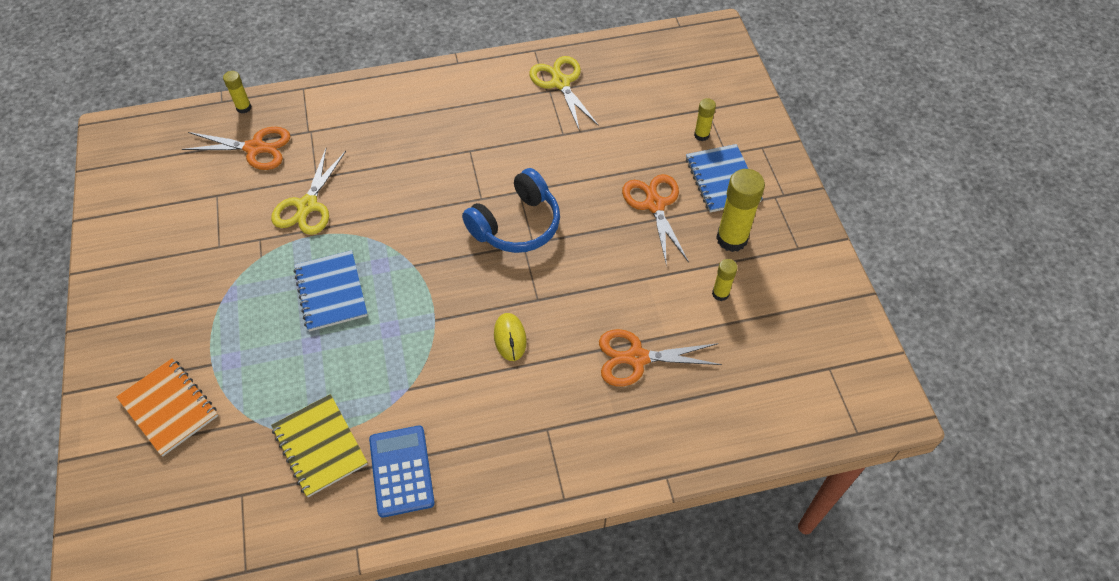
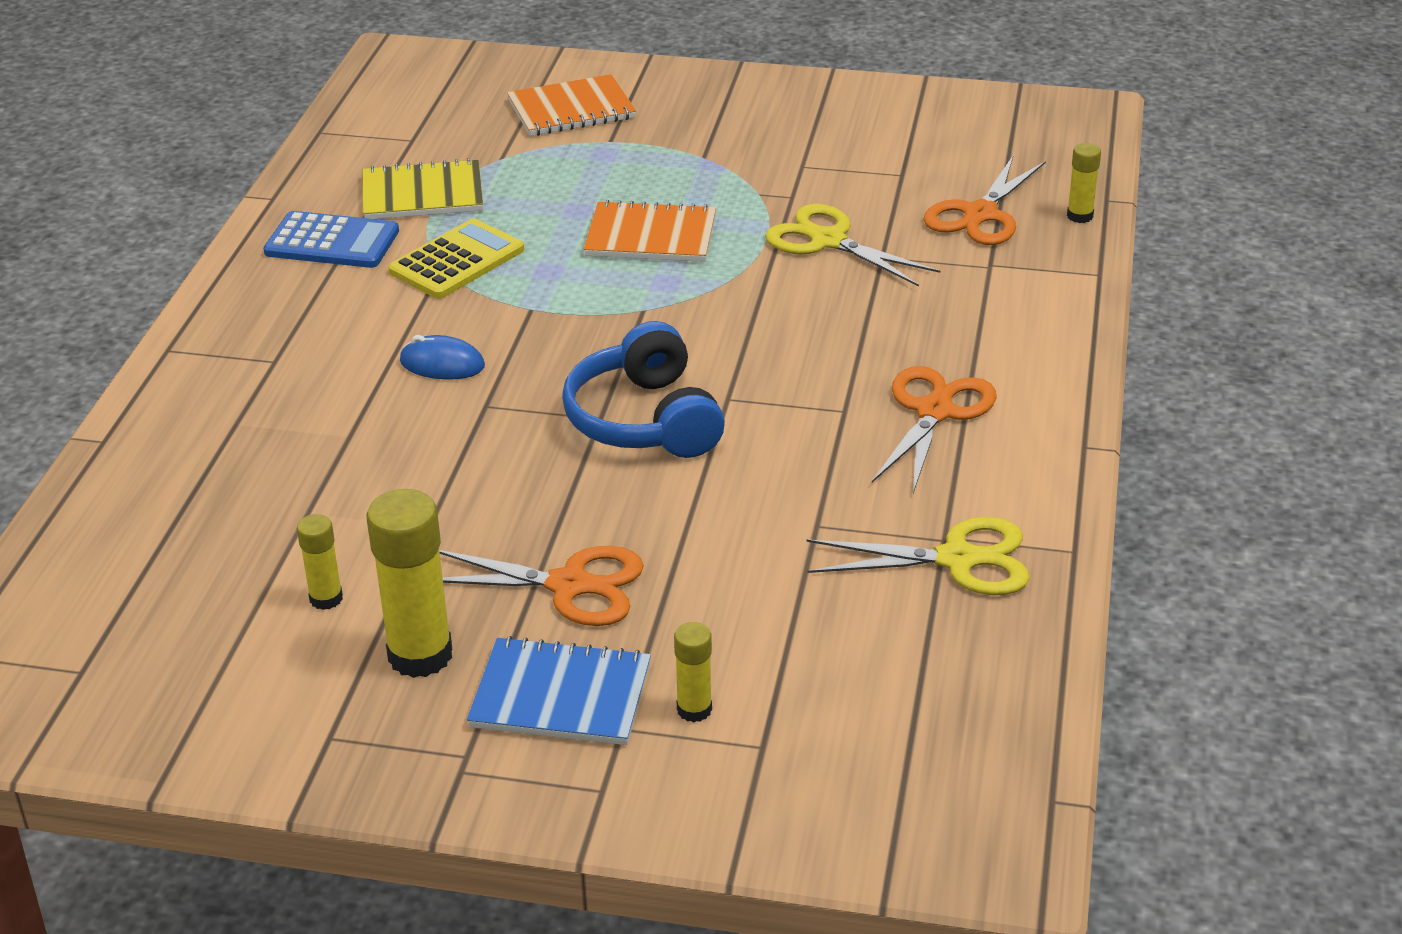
camera: 115 degrees right, 20 degrees down
blue notebook [294,250,368,331] -> orange notebook [584,200,716,262]
yellow mouse [494,313,527,361] -> blue mouse [400,335,485,379]
orange scissors [599,329,722,386] -> orange scissors moved to [872,366,997,493]
none -> yellow calculator [388,219,524,299]

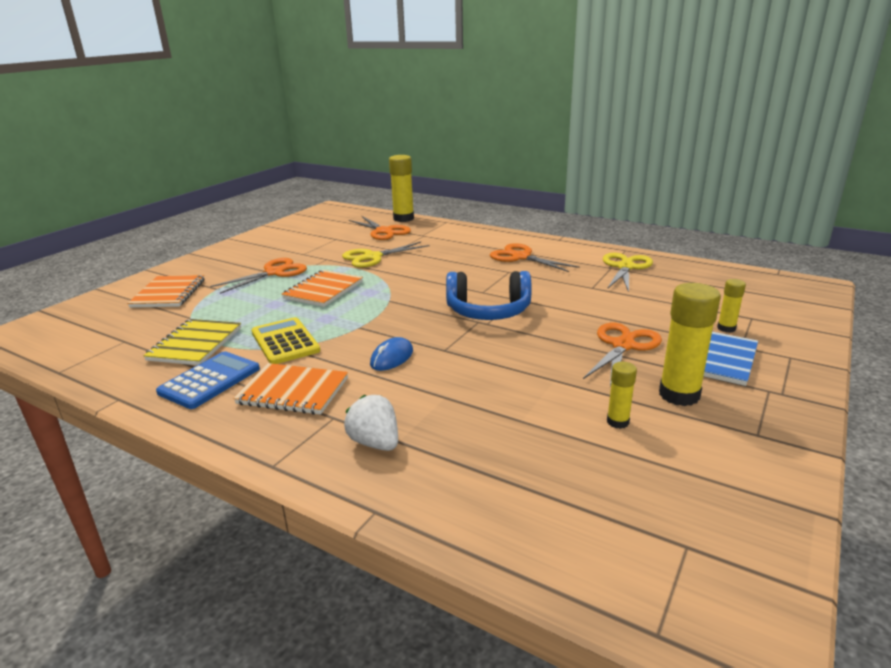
camera: 70 degrees left, 10 degrees down
yellow glue stick [1067,143,1101,223] -> yellow glue stick [389,155,414,222], size x1.89
none -> orange scissors [210,258,307,294]
none -> orange notebook [233,363,348,415]
none -> white strawberry [344,395,398,451]

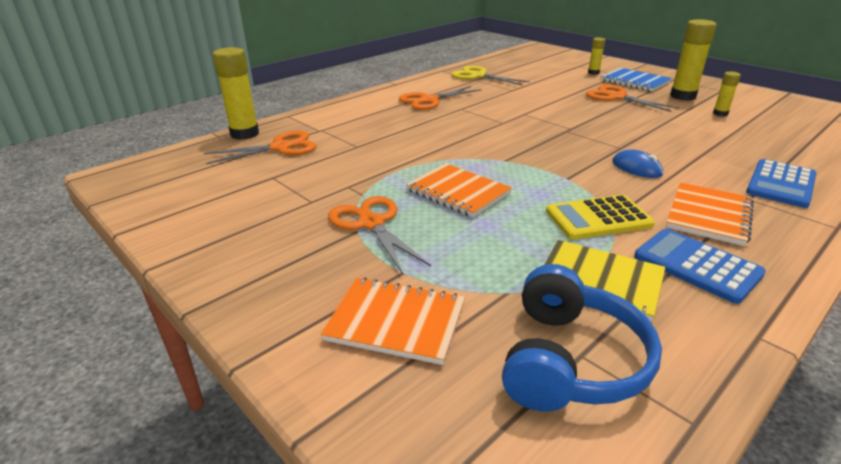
camera: 75 degrees left, 5 degrees up
yellow scissors [342,242,429,268] -> none
white strawberry [344,395,398,451] -> blue calculator [746,159,817,208]
blue headphones [446,271,532,320] -> blue headphones moved to [502,264,662,412]

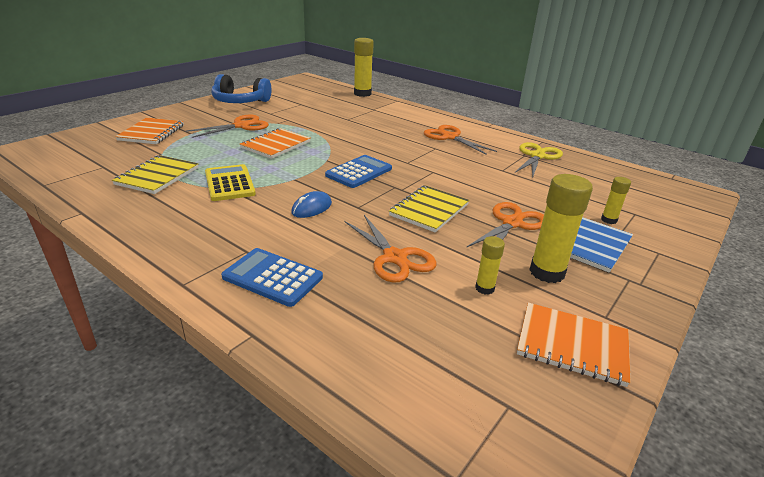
camera: 80 degrees right, 0 degrees up
orange scissors [204,131,316,164] -> orange scissors moved to [345,215,437,282]
blue headphones [502,264,662,412] -> blue headphones moved to [211,74,272,103]
blue calculator [634,229,766,304] -> blue calculator moved to [325,155,392,188]
orange notebook [666,182,754,246] -> orange notebook moved to [517,303,631,387]
none -> yellow notebook [389,185,469,233]

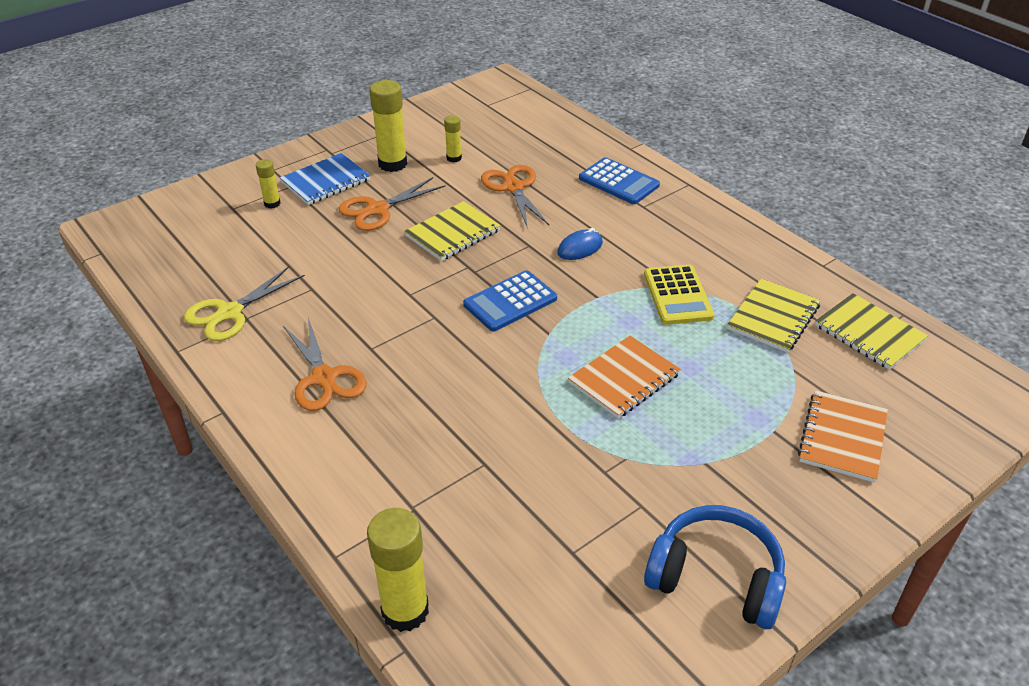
camera: 165 degrees left, 10 degrees up
orange scissors [186,114,269,138] -> none
orange notebook [517,303,631,387] -> none
none -> yellow notebook [815,293,928,370]

